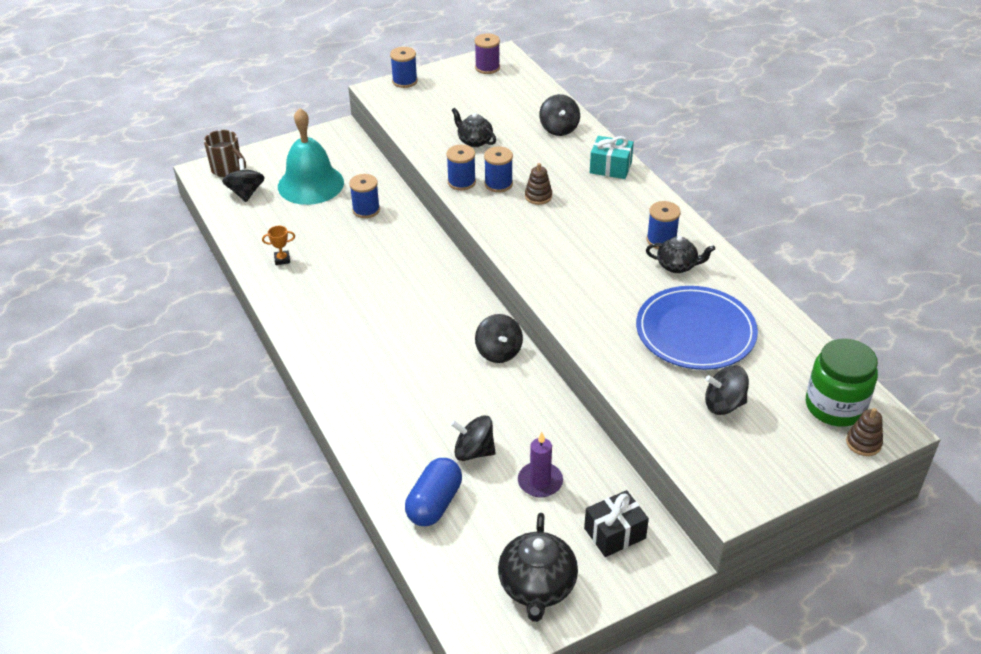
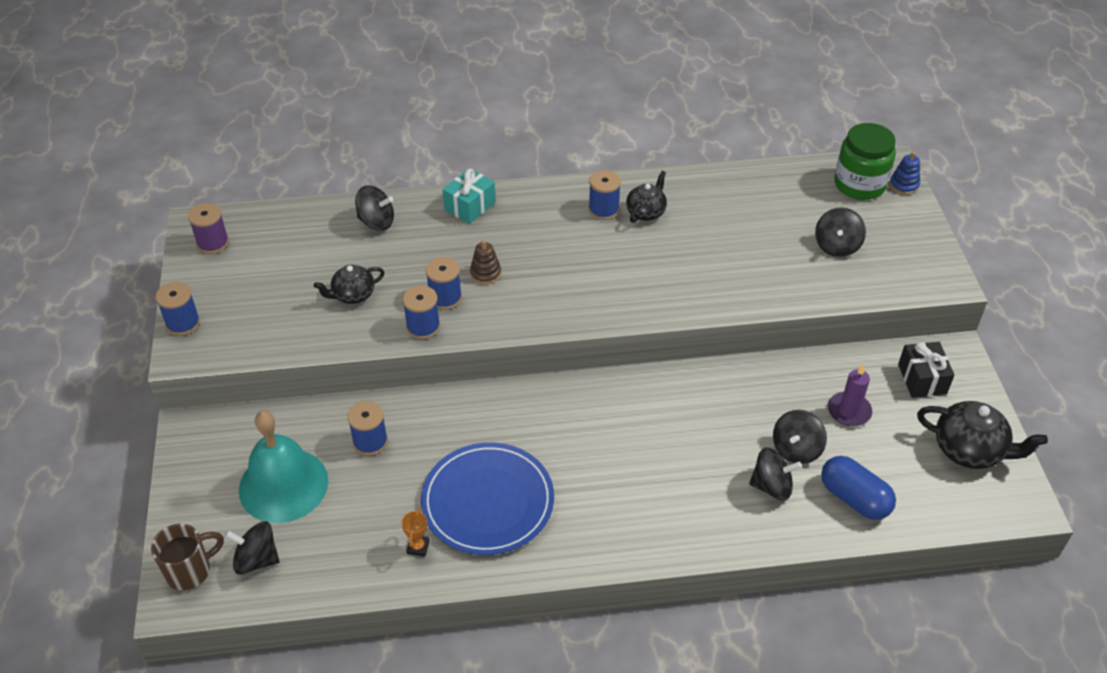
camera: 70 degrees left, 5 degrees up
black spinning top [475,314,523,363] -> black spinning top moved to [749,448,802,501]
blue plate [636,286,758,370] -> blue plate moved to [421,442,554,555]
brown stacking toy [846,408,883,456] -> blue stacking toy [890,152,920,195]

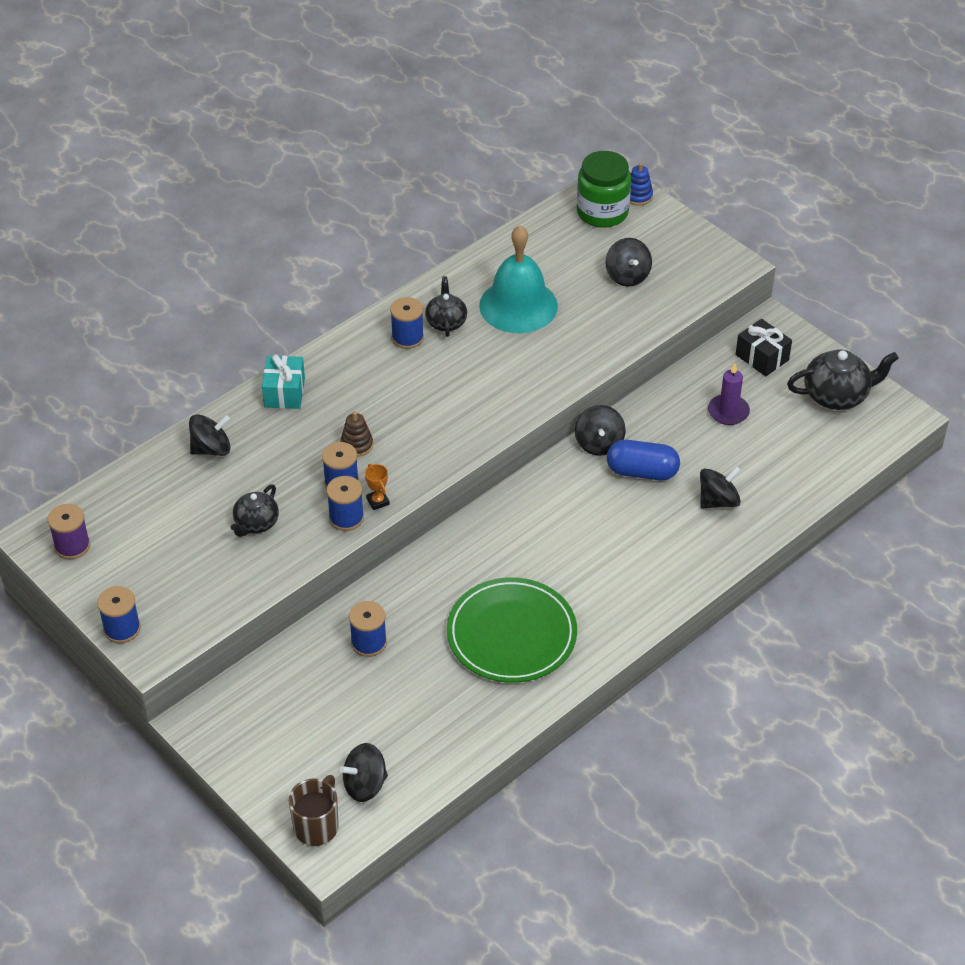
camera: 35 degrees left, 0 degrees up
turquoise bell [239,411,328,523] -> turquoise bell moved to [479,225,558,333]
orange trophy [401,508,430,557] -> orange trophy moved to [365,464,390,510]
blue plate [421,442,554,555] -> green plate [447,577,577,683]
black spinning top [773,410,827,464] -> black spinning top moved to [575,405,626,456]
blue capsule [821,456,896,520] -> blue capsule moved to [607,440,680,480]

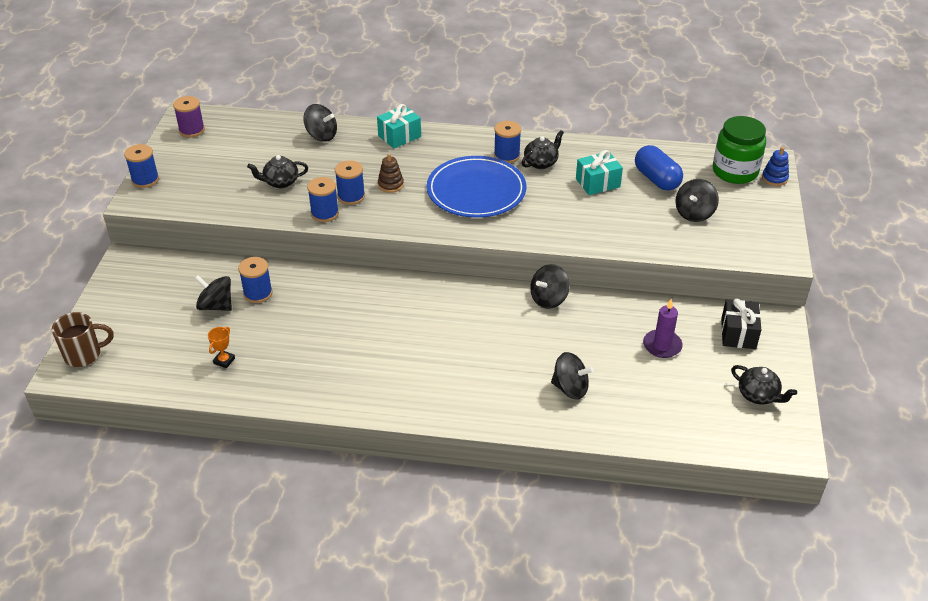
camera: 50 degrees right, 5 degrees down
black spinning top [339,743,388,802] -> black spinning top moved to [195,275,232,311]
orange trophy [365,464,390,510] -> orange trophy moved to [208,327,235,368]
green plate [447,577,577,683] -> none
turquoise bell [479,225,558,333] -> turquoise gift [576,150,623,195]
blue capsule [607,440,680,480] -> blue capsule moved to [635,145,683,191]
black teapot [787,349,899,410] -> black teapot [731,365,797,405], size x0.63
none -> blue plate [427,156,526,218]

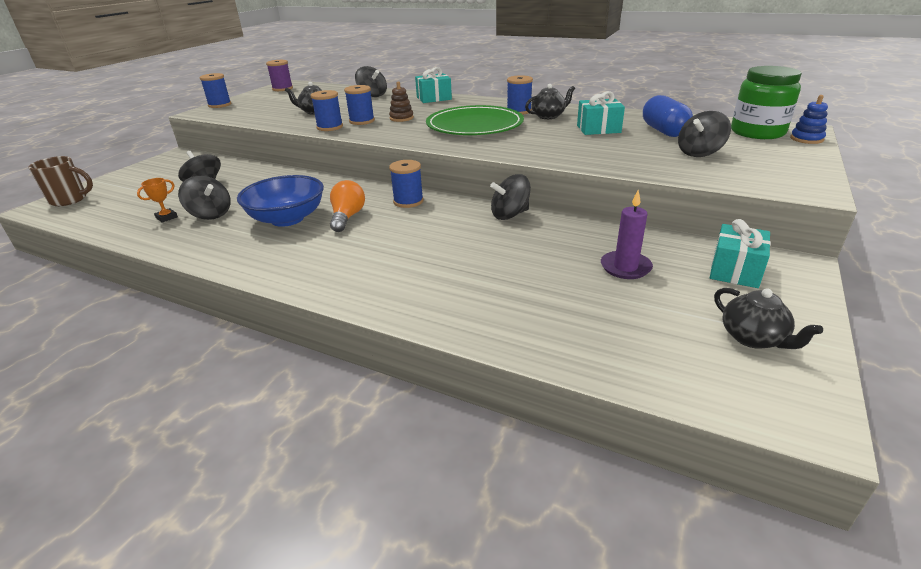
camera: 20 degrees right, 10 degrees down
blue spool [238,257,273,303] -> blue spool moved to [389,160,424,208]
blue plate [427,156,526,218] -> green plate [426,105,524,135]
black spinning top [551,352,594,400] -> black spinning top moved to [178,176,231,220]
black gift [721,299,761,349] -> turquoise gift [710,219,771,288]
none -> blue bowl [237,175,324,227]
none -> orange light bulb [330,180,365,232]

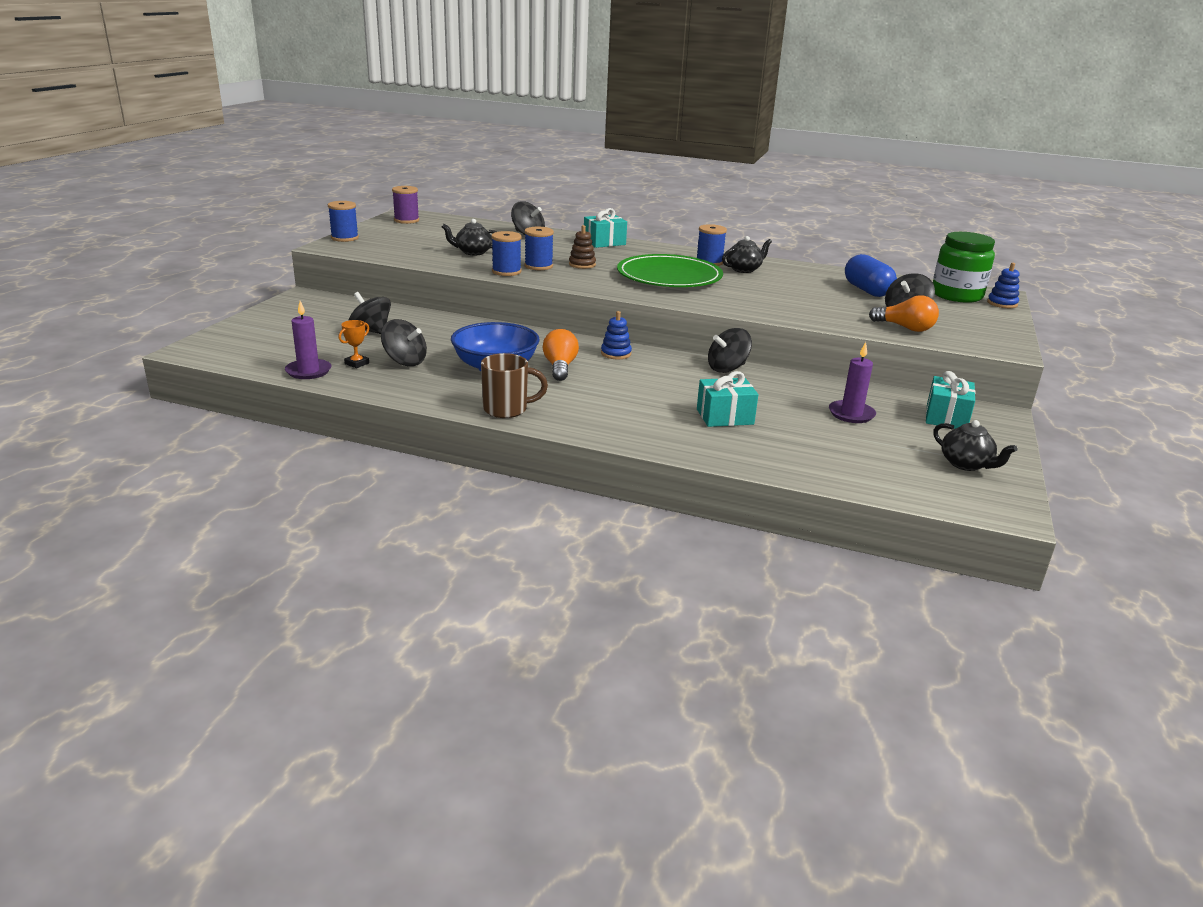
camera: 10 degrees left, 5 degrees down
brown mug [28,156,93,206] -> brown mug moved to [481,353,548,418]
blue spool [389,160,424,208] -> blue stacking toy [601,311,632,359]
turquoise gift [577,91,625,135] -> turquoise gift moved to [697,371,758,427]
none -> purple candle [285,301,331,379]
none -> orange light bulb [869,295,939,332]

